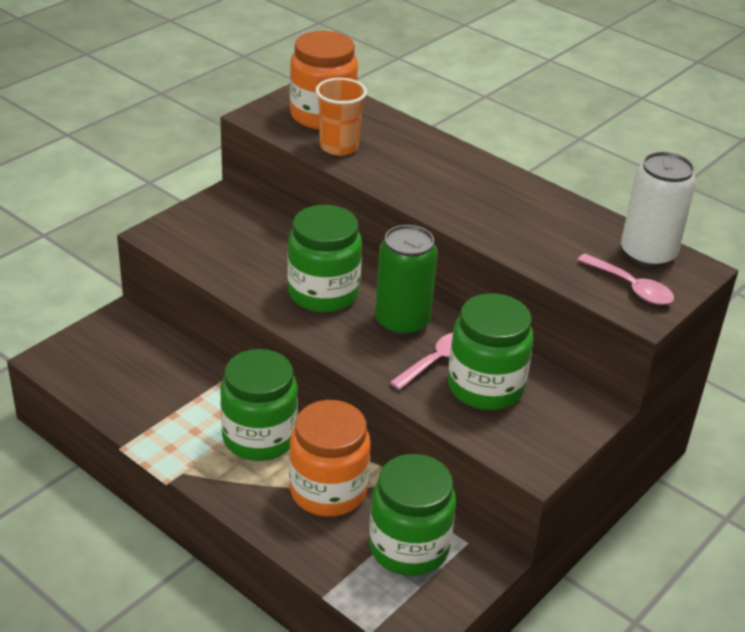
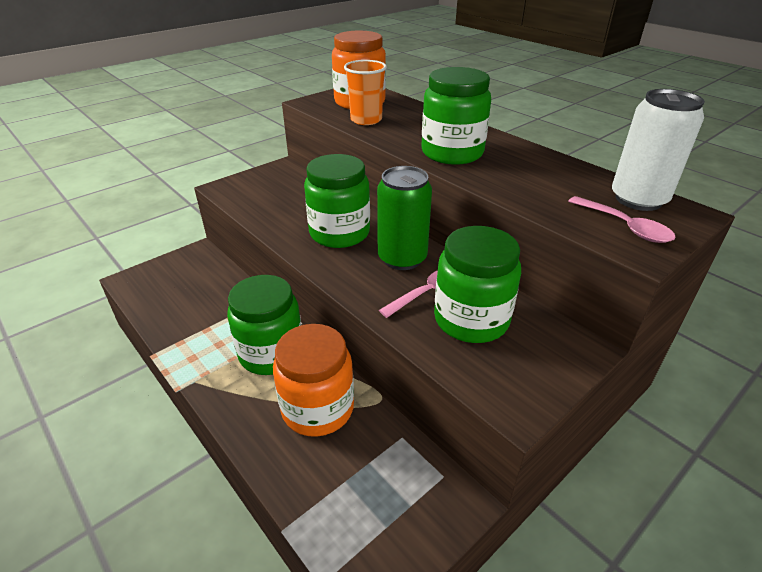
camera: 10 degrees right, 0 degrees up
green jar [369,454,456,576] -> green jar moved to [421,67,491,165]

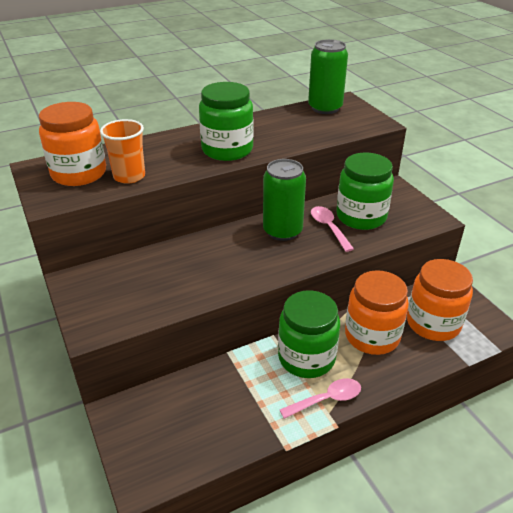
camera: 75 degrees left, 0 degrees up
green jar [304,154,370,248] -> none
pink spoon [568,196,676,243] -> pink spoon moved to [280,378,361,419]
white can [612,89,705,211] -> green can [308,39,348,114]
none -> orange jar [407,259,473,341]

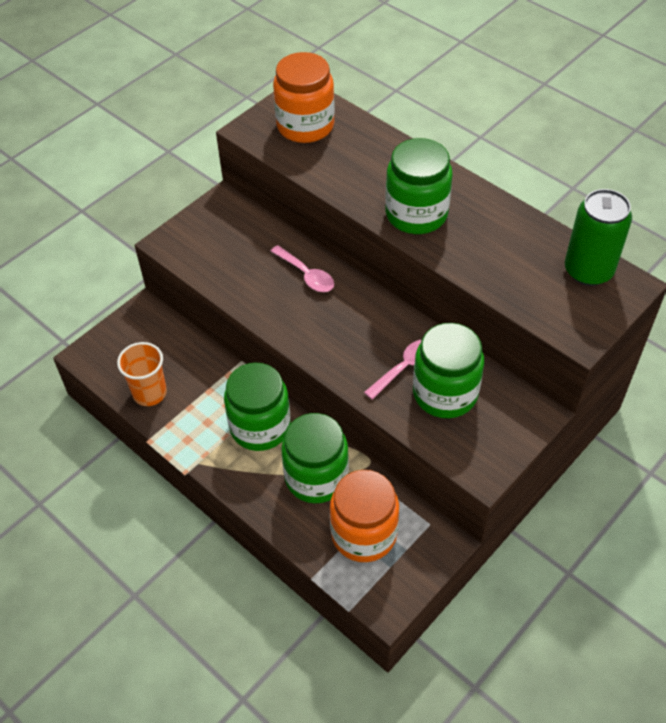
camera: 70 degrees right, 15 degrees up
orange cup [100,119,145,184] -> orange cup moved to [117,342,167,406]
green can [263,159,306,241] -> none
pink spoon [280,378,361,419] -> pink spoon moved to [271,245,334,292]
orange jar [345,270,409,355] -> green jar [281,413,349,503]

